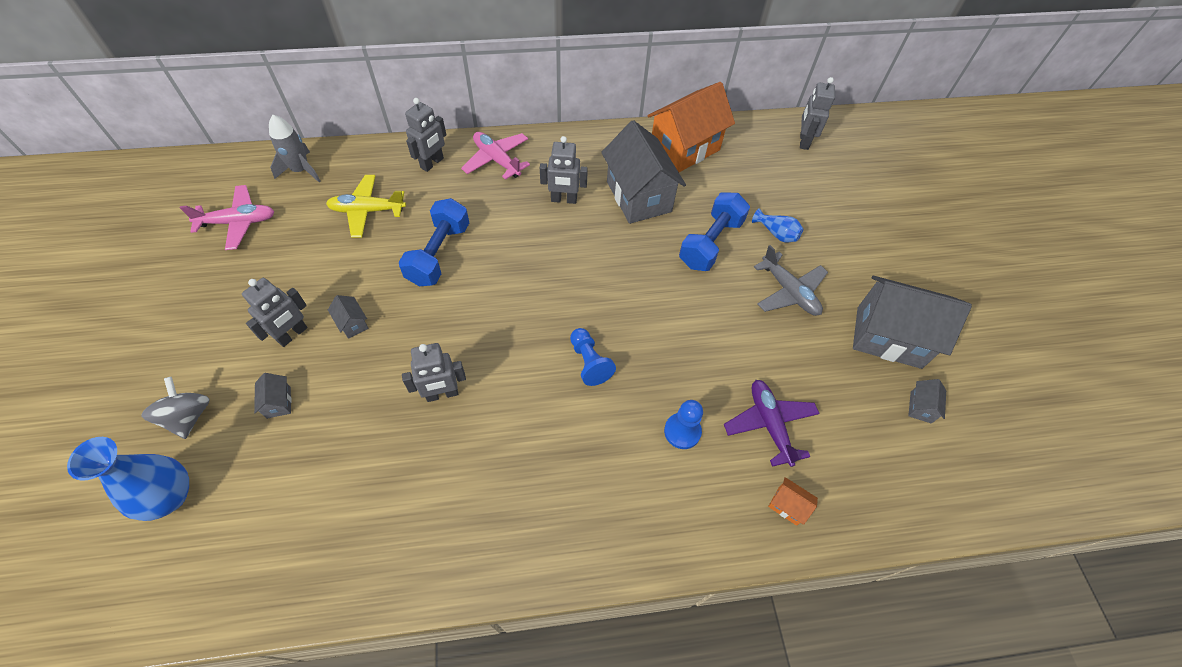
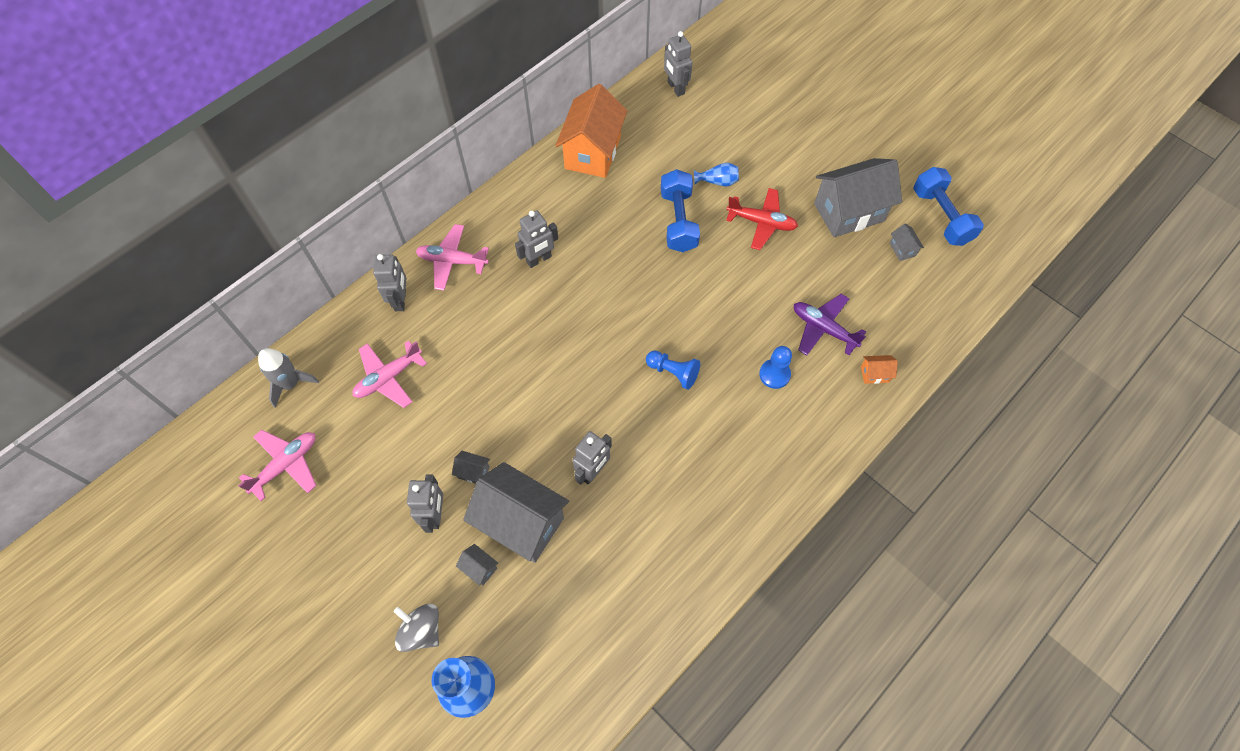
camera: 35 degrees left, 5 degrees up
yellow plane [326,175,406,238] -> pink plane [353,340,427,408]
blue dumbbell [399,198,469,286] -> blue dumbbell moved to [913,167,984,246]
grey house [601,120,686,224] -> grey house moved to [463,462,569,563]
grey plane [754,245,828,316] -> red plane [726,188,798,250]

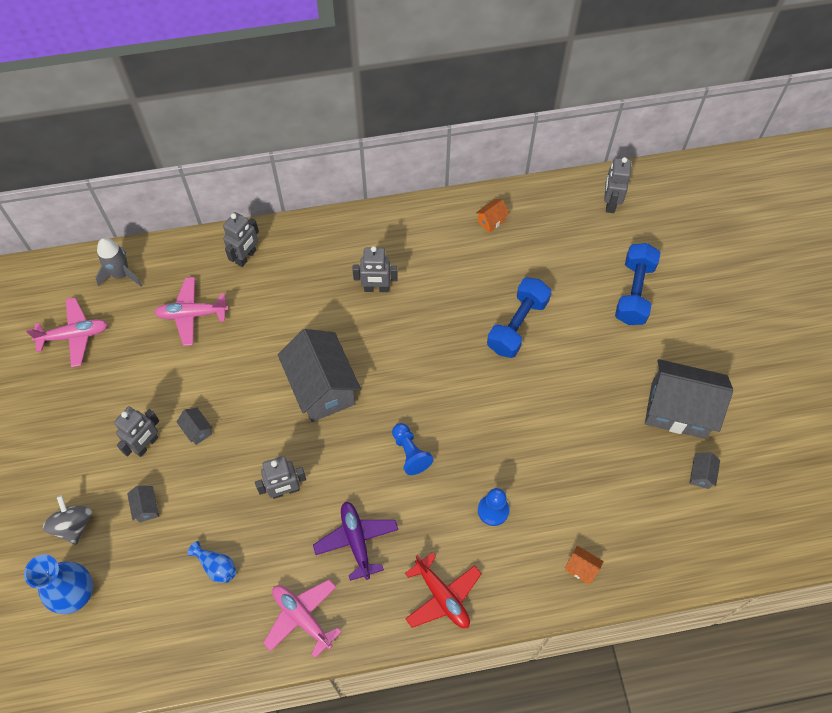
camera: 35 degrees right, 0 degrees up
pink plane [416,224,489,291] -> pink plane moved to [263,580,342,658]
grey house [463,462,569,563] -> grey house moved to [278,329,361,422]
orange house [555,84,627,178] -> orange house [476,199,509,233], size x0.40
blue vase [694,163,739,187] -> blue vase moved to [187,541,236,583]
red plane [726,188,798,250] -> red plane moved to [405,552,482,628]
purple plane [794,294,866,356] -> purple plane moved to [313,501,398,581]
blue dumbbell [913,167,984,246] -> blue dumbbell moved to [615,243,661,325]

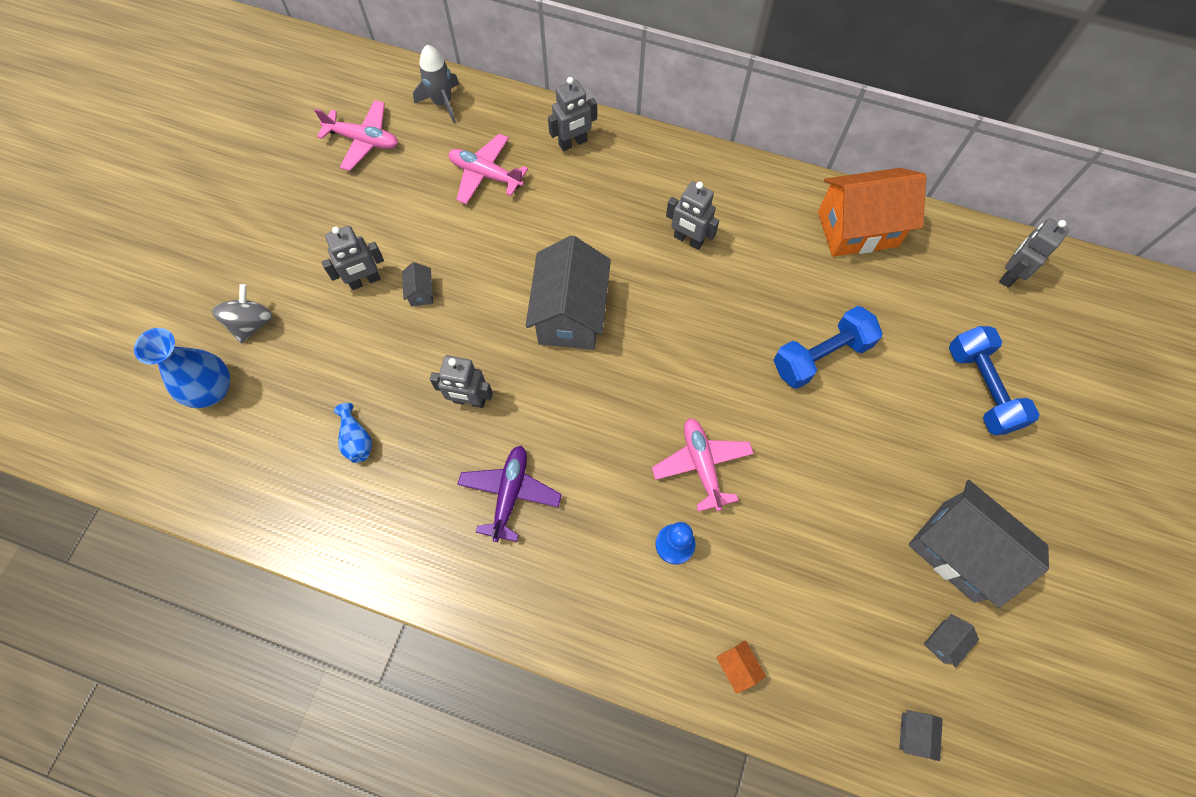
camera: 30 degrees right, 5 degrees up
grey house [127,486,159,523] -> grey house moved to [899,710,943,761]
pink plane [263,580,342,658] -> pink plane moved to [652,418,754,512]
blue pawn [392,423,434,475] -> none
red plane [405,552,482,628] -> none
orange house [476,199,509,233] -> orange house [818,168,926,257], size x2.49
blue dumbbell [615,243,661,325] -> blue dumbbell turned 60 degrees counterclockwise [949,326,1040,435]

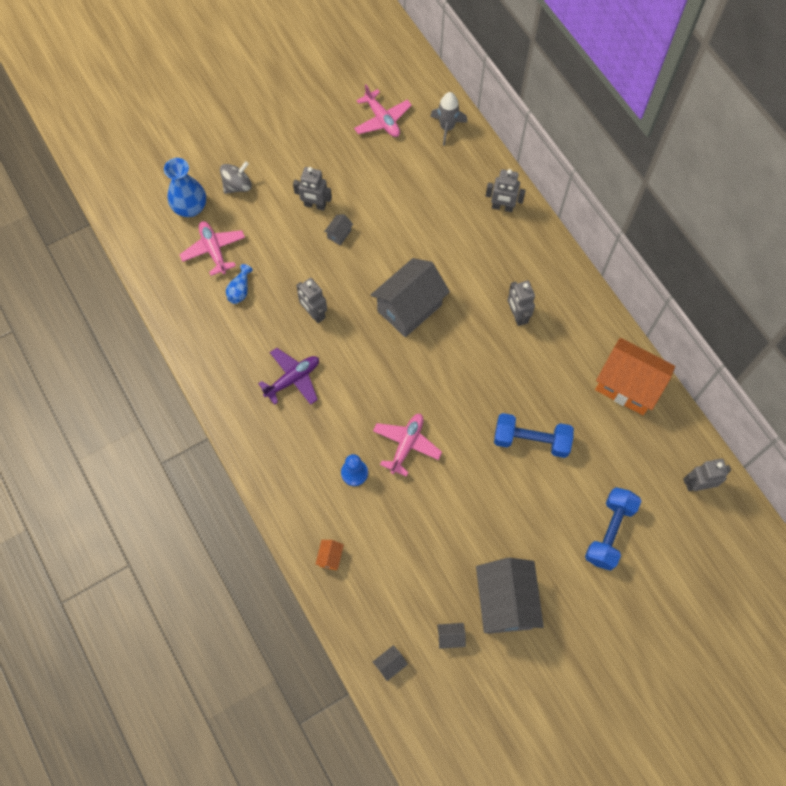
camera: 40 degrees right, 0 degrees up
pink plane [448,134,528,205] -> pink plane moved to [180,221,245,276]

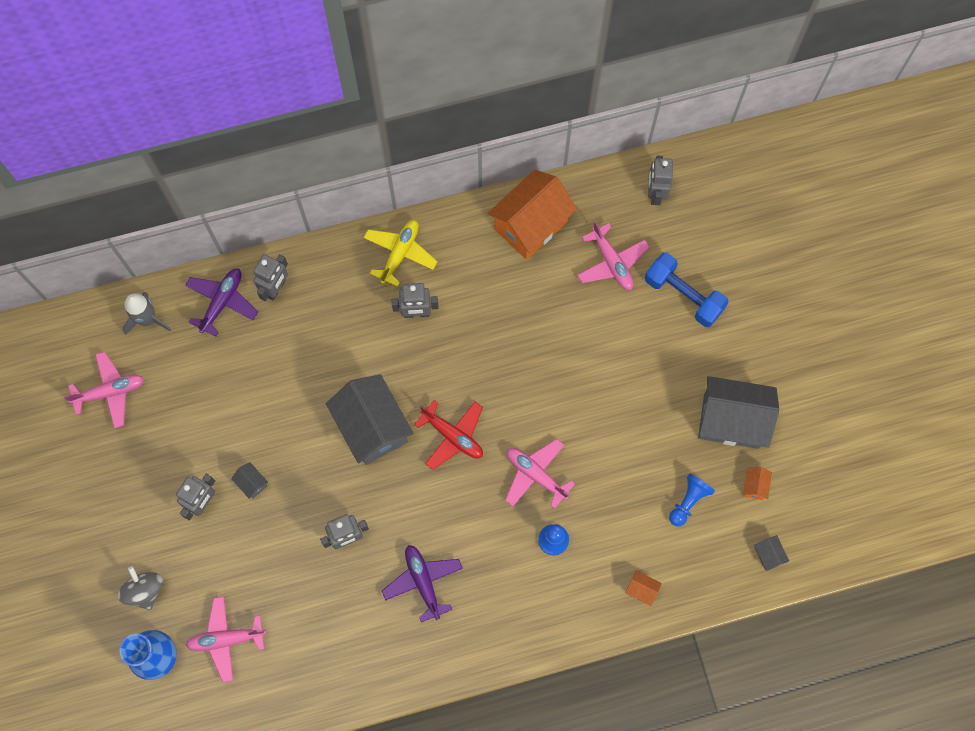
camera: 75 degrees left, 5 degrees up
blue vase [226,264,253,304] -> none
grey house [437,623,466,649] -> orange house [743,467,772,500]
blue dumbbell [494,413,574,458] -> none
none -> purple plane [185,269,258,336]
none -> yellow plane [363,220,438,287]
none -> red plane [414,400,483,470]
none -> pink plane [577,221,650,290]
none -> blue pawn [669,473,715,526]

